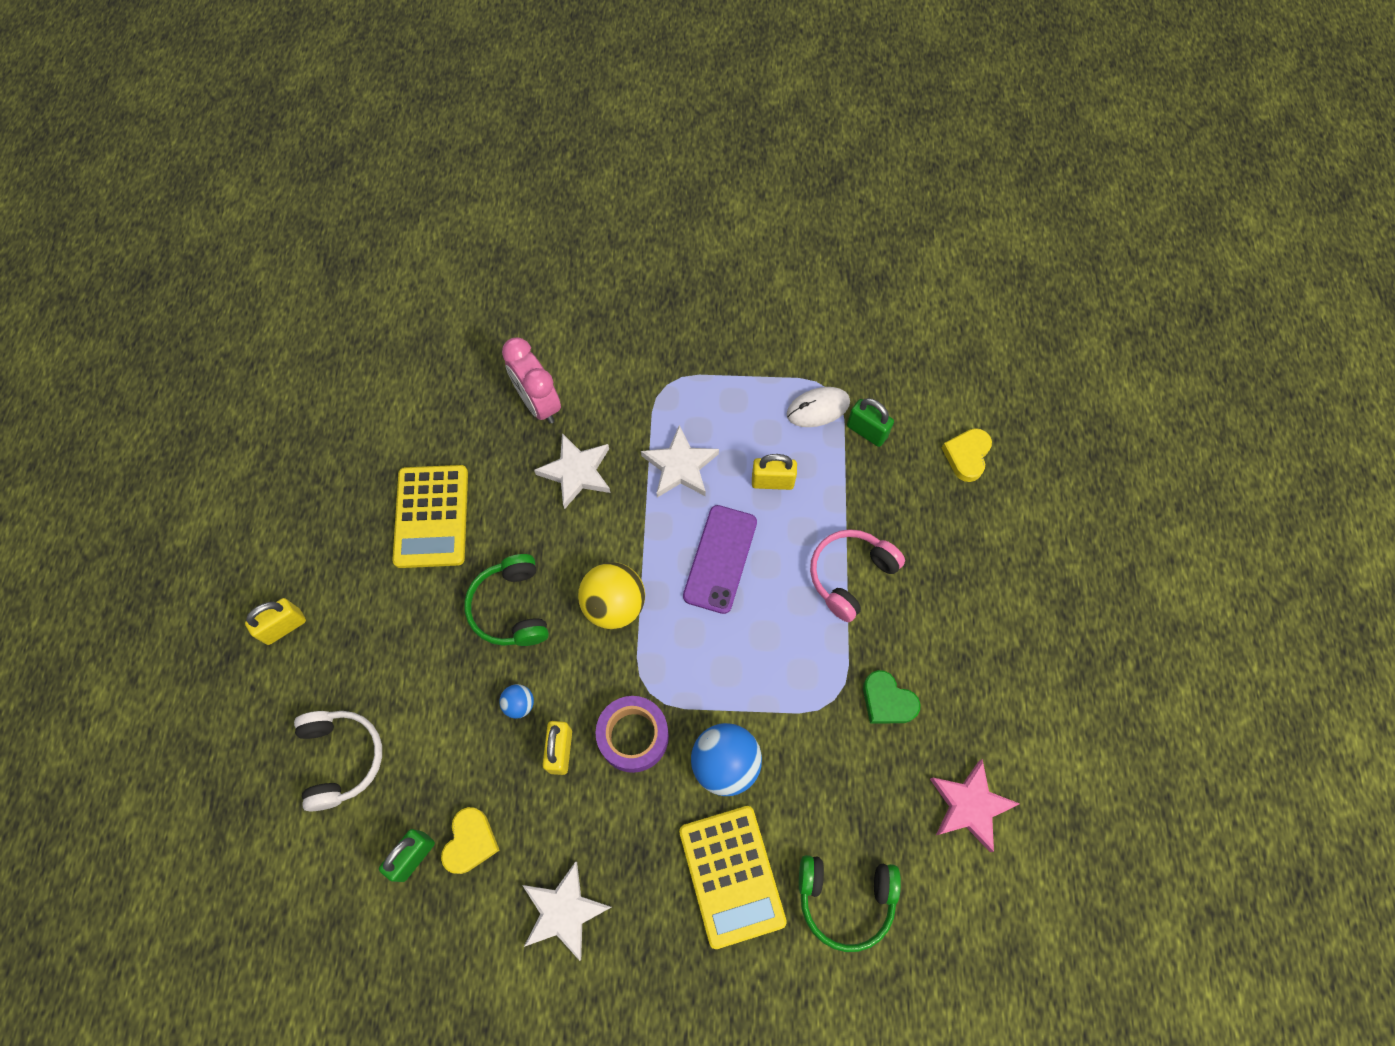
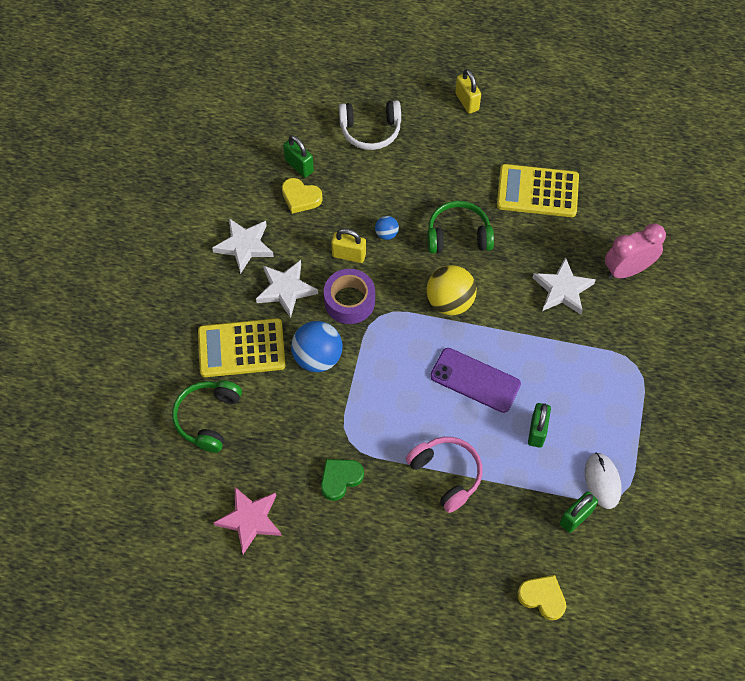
camera: 100 degrees right, 5 degrees down
white star [641,425,719,498] -> white star moved to [256,260,318,318]
yellow padlock [752,454,797,490] -> green padlock [528,403,551,448]

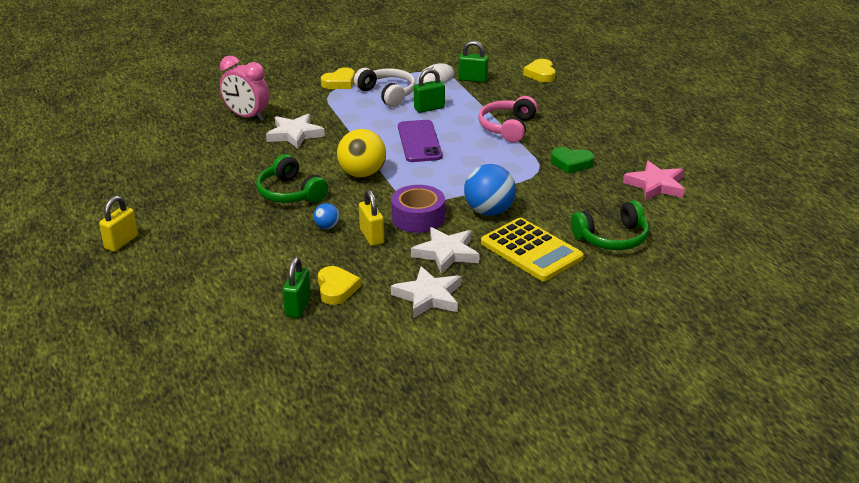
camera: 125 degrees left, 30 degrees down
white headphones [339,100,401,150] -> white headphones moved to [354,68,416,107]
yellow calculator [497,164,579,217] -> none
none -> yellow heart [321,67,355,89]

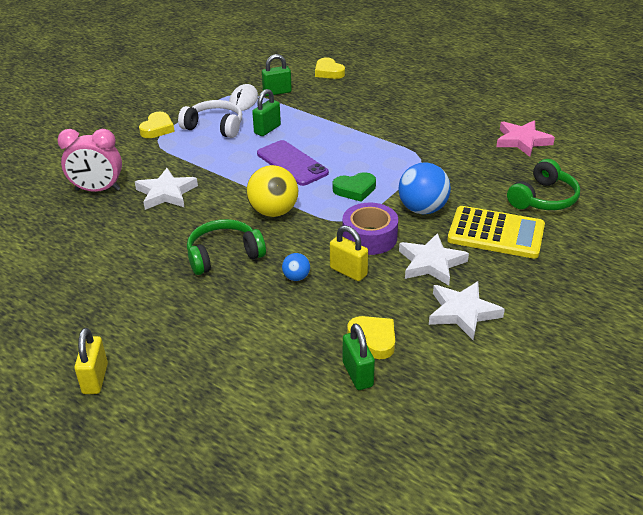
camera: 30 degrees left, 5 degrees up
green headphones [256,154,328,203] -> green headphones turned 135 degrees clockwise [187,219,266,275]
pink headphones [478,96,538,143] -> none
green heart [551,147,594,174] -> green heart moved to [333,172,376,202]

